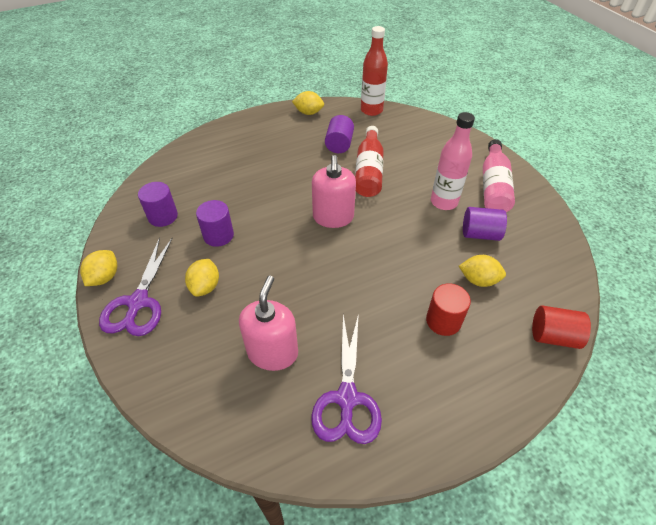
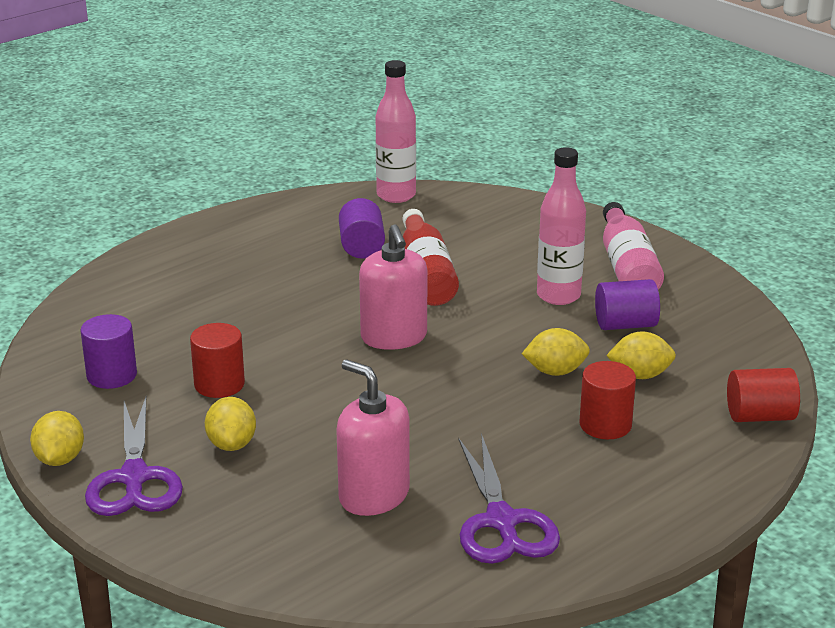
camera: 15 degrees left, 20 degrees down
purple cylinder [196,200,234,247] -> red cylinder [190,323,245,398]
pink soap dispenser [239,275,298,371] -> pink soap dispenser turned 45 degrees counterclockwise [336,359,410,516]
yellow lemon [292,91,324,115] -> yellow lemon moved to [522,328,590,376]
red bottle [361,26,388,116] -> pink bottle [375,60,416,203]

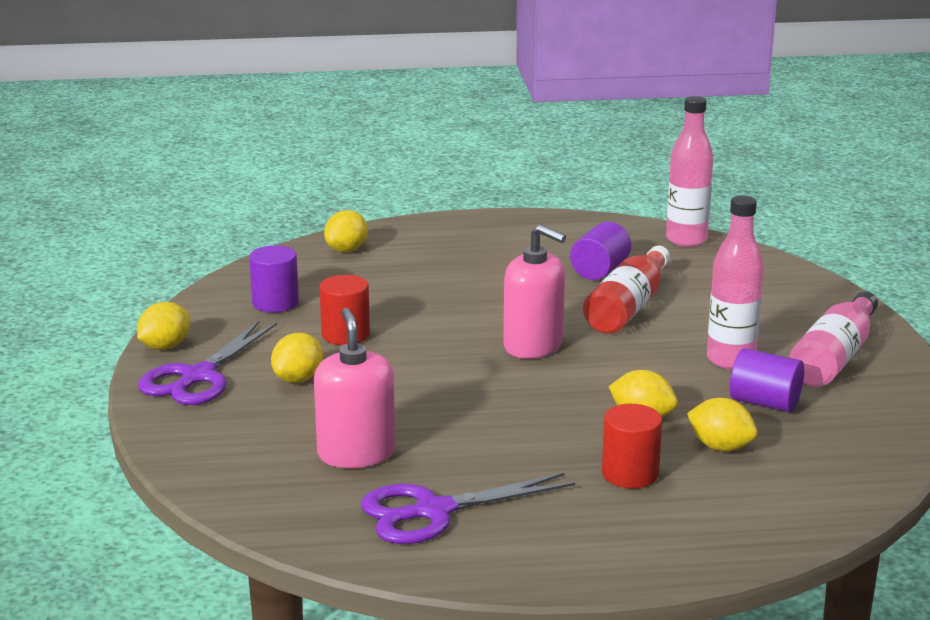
camera: 35 degrees right, 5 degrees down
pink soap dispenser [359,224,427,350] -> pink soap dispenser turned 75 degrees counterclockwise [503,224,566,359]
purple scissors [458,433,560,564] -> purple scissors turned 45 degrees clockwise [361,473,575,544]
red cylinder [727,368,800,422] -> none
none -> yellow lemon [324,210,368,252]

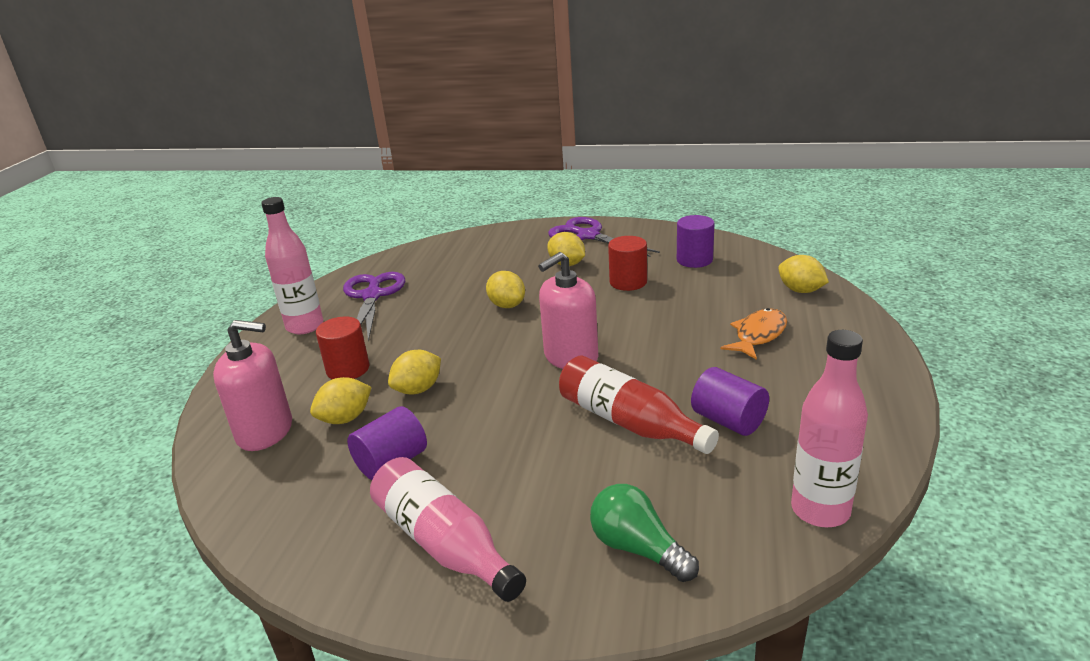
camera: 110 degrees right, 5 degrees up
yellow lemon [137,302,190,350] -> yellow lemon moved to [486,271,525,308]
pink soap dispenser [314,308,395,468] -> pink soap dispenser moved to [213,320,292,451]
pink bottle [707,196,764,369] -> pink bottle moved to [261,197,323,334]
none -> green light bulb [590,484,699,582]
none -> orange fish [721,308,787,360]

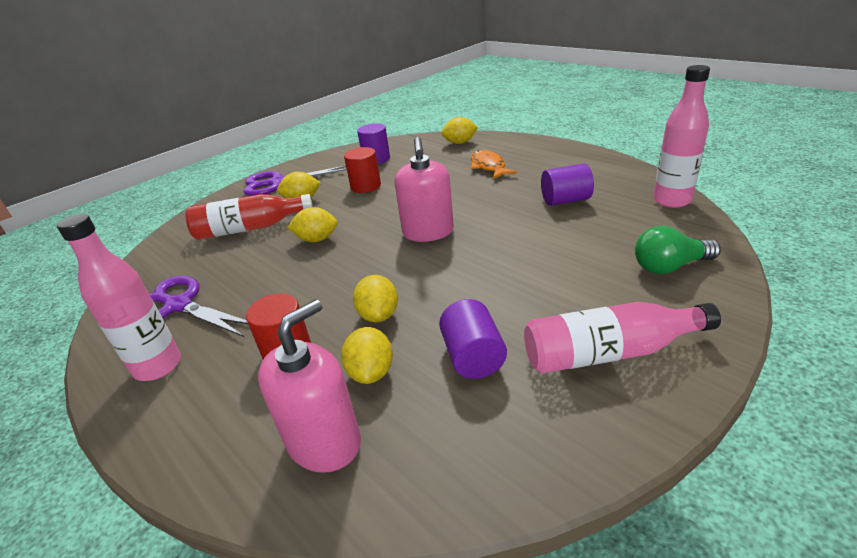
camera: 55 degrees left, 5 degrees up
red bottle [559,356,719,454] -> red bottle moved to [185,194,313,240]

